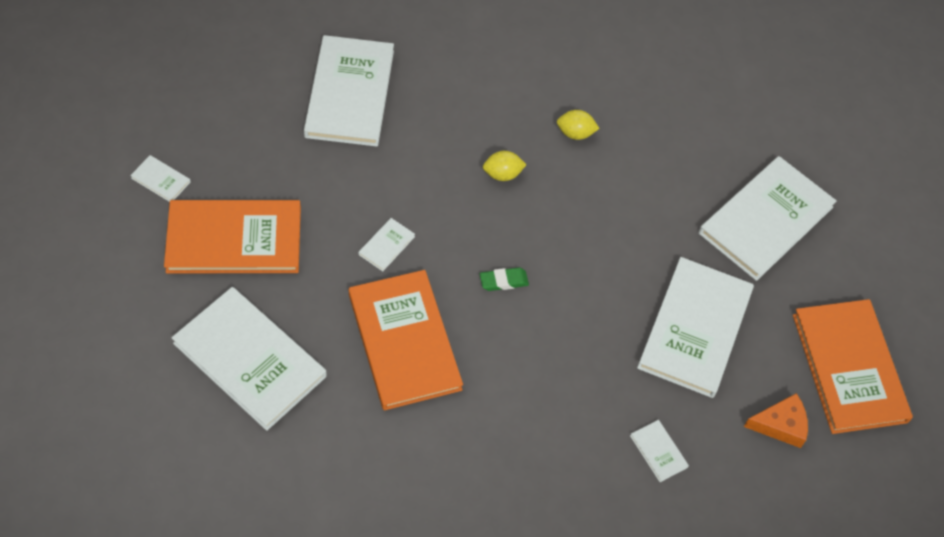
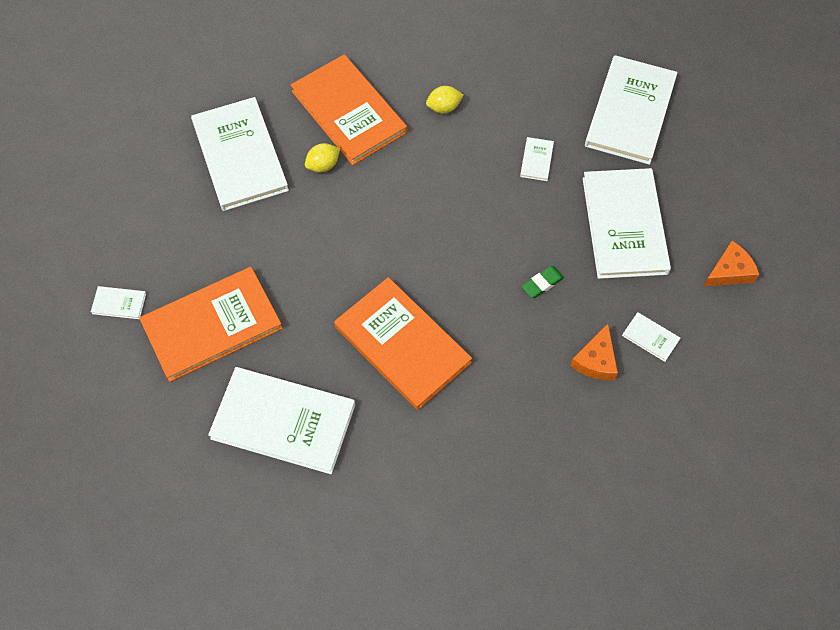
camera: 20 degrees left, 5 degrees up
white book [358,218,415,271] -> white book moved to [520,137,554,181]
green eraser [480,267,529,291] -> green eraser moved to [521,266,564,298]
yellow lemon [483,151,527,181] -> yellow lemon moved to [305,143,340,172]
orange book [793,299,913,434] -> orange book moved to [290,54,407,165]
none -> orange cheese [570,324,618,380]

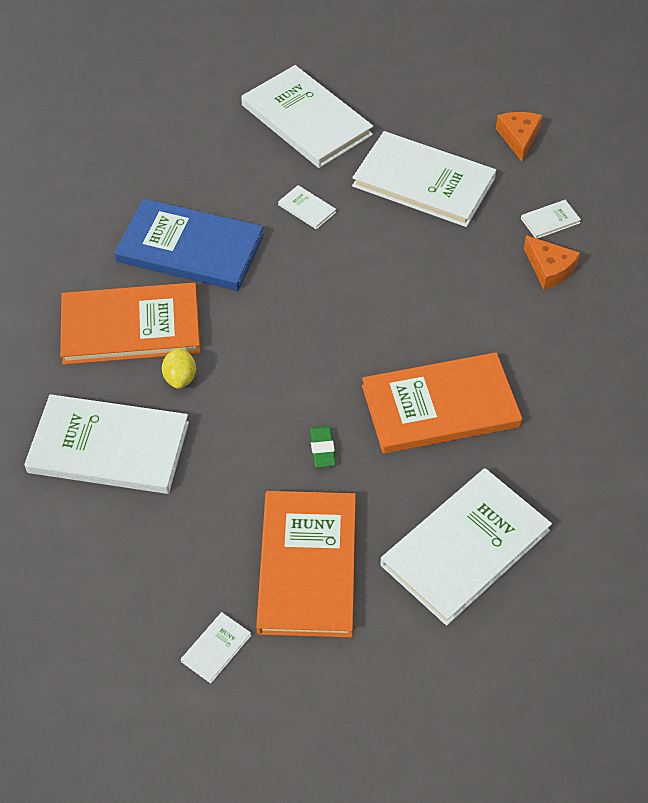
camera: 60 degrees left, 10 degrees down
yellow lemon [426,86,463,113] -> blue book [114,199,264,291]
green eraser [521,266,564,298] -> green eraser moved to [310,426,336,468]

